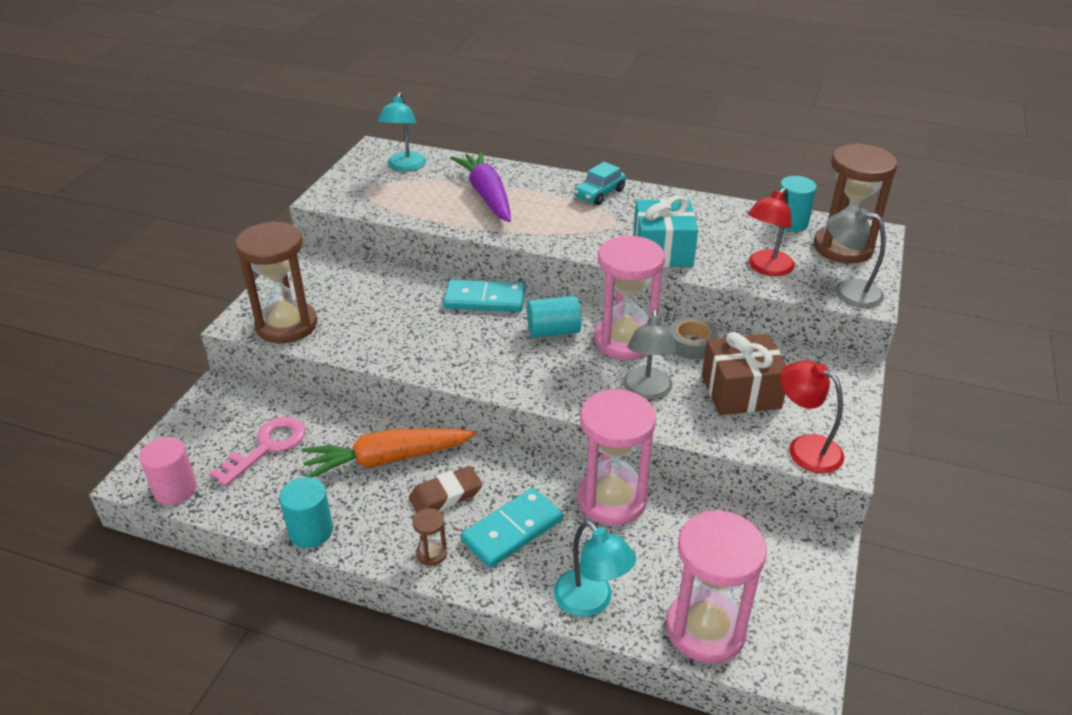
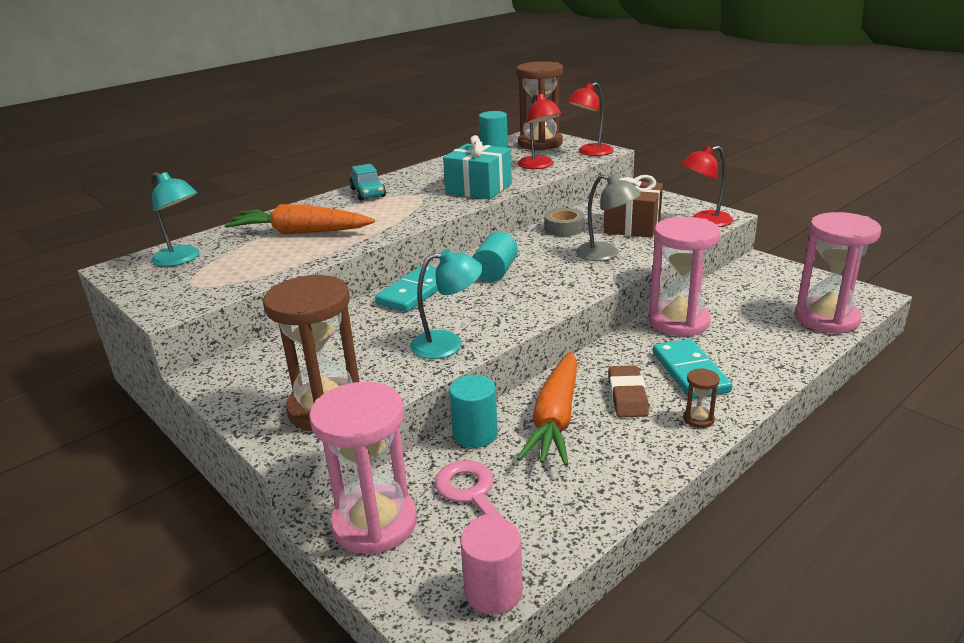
camera: 60 degrees left, 10 degrees down
turquoise cylinder [279,477,333,548] -> turquoise cylinder moved to [449,375,498,448]
purple carrot [451,151,511,222] -> orange carrot [225,204,375,234]
turquoise lamp [554,520,636,617] -> turquoise lamp moved to [410,249,483,359]
pink hourglass [594,235,665,360] -> pink hourglass moved to [309,382,417,554]
grey lamp [826,208,886,308] -> red lamp [567,82,614,156]

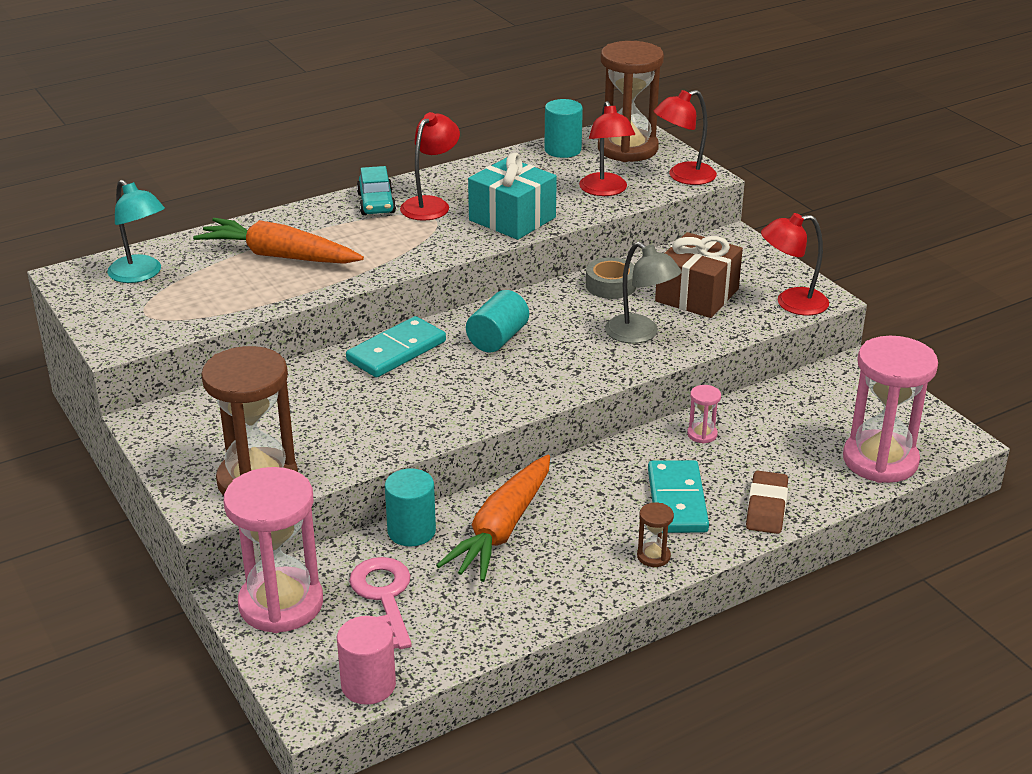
camera: 10 degrees right, 5 degrees up
turquoise lamp [410,249,483,359] -> none
brown eraser [608,365,649,417] -> brown eraser moved to [746,471,788,534]
pink hourglass [649,217,721,337] -> pink hourglass [687,385,721,444], size x0.41
none -> red lamp [400,112,460,221]

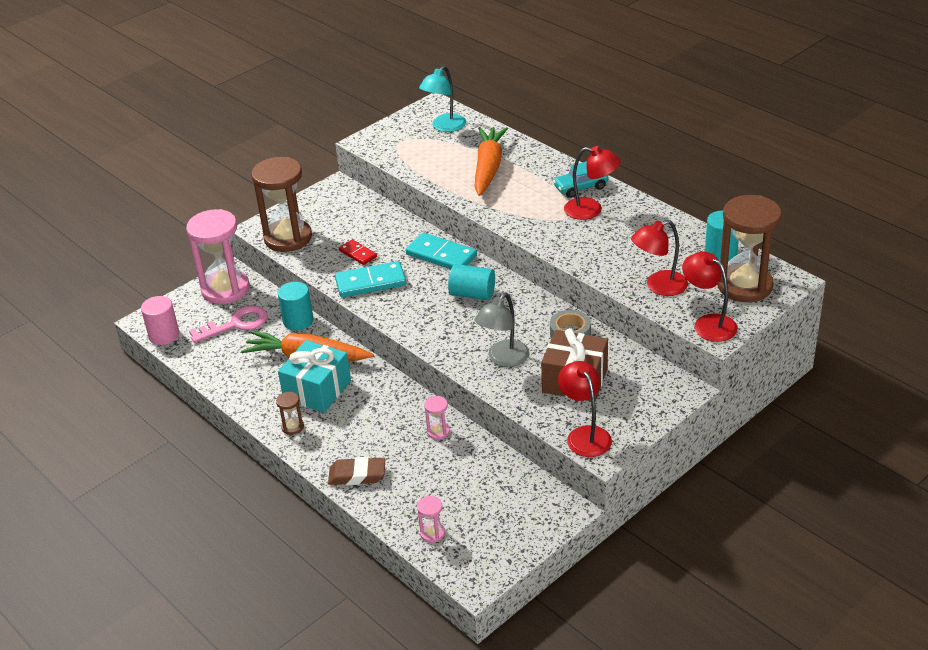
camera: 80 degrees right, 5 degrees up
turquoise gift [468,153,557,240] -> turquoise gift moved to [278,340,351,413]
turquoise domino [648,460,709,533] -> turquoise domino moved to [335,261,406,297]
pink hourglass [843,336,938,483] -> pink hourglass [417,496,445,543], size x0.41
none -> red domino [339,239,377,265]

